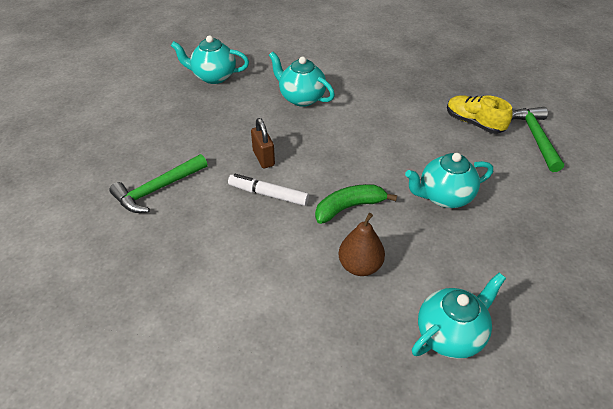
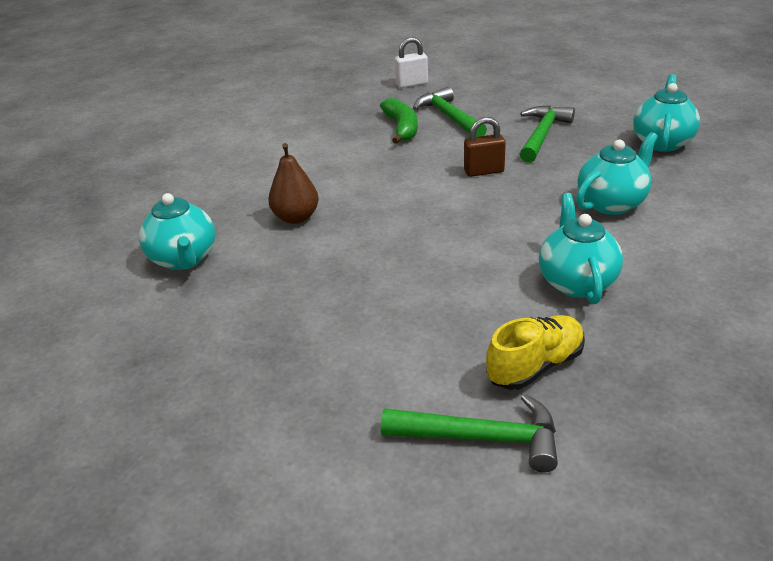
camera: 105 degrees right, 10 degrees down
white marker [228,174,309,206] -> none
green banana [315,184,397,224] -> green banana moved to [380,98,418,144]
turquoise teapot [405,153,493,208] -> turquoise teapot moved to [539,193,623,304]
none -> white padlock [395,37,428,88]
none -> green hammer [520,105,575,163]

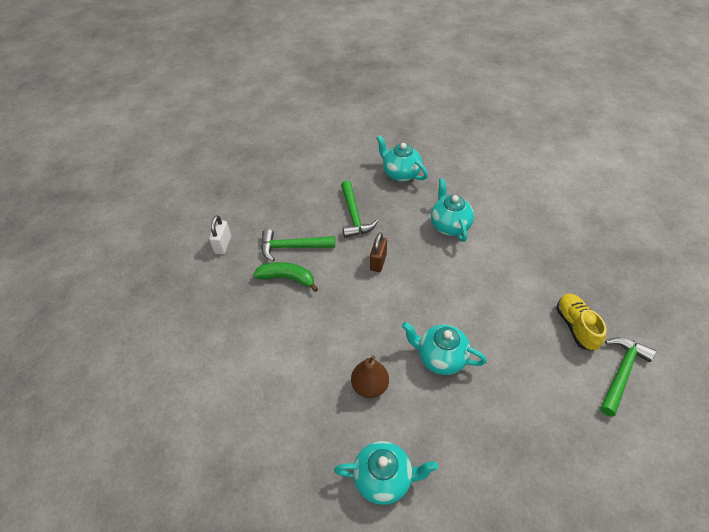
camera: 65 degrees left, 15 degrees up
green hammer [520,105,575,163] -> green hammer turned 150 degrees counterclockwise [341,180,378,238]
turquoise teapot [539,193,623,304] -> turquoise teapot moved to [402,322,487,375]

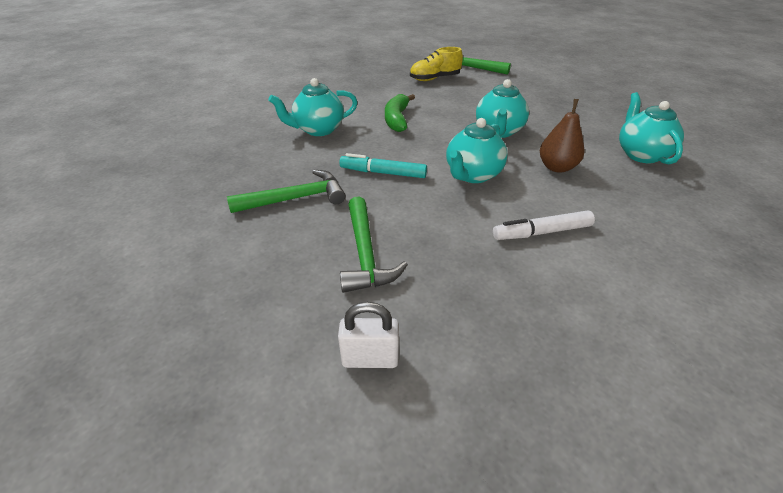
camera: 100 degrees left, 10 degrees down
green banana [253,262,318,292] -> green banana moved to [385,94,415,132]
brown padlock [370,232,387,272] -> turquoise marker [339,153,427,178]
turquoise teapot [376,135,428,182] -> turquoise teapot moved to [446,118,508,183]
none -> white marker [493,211,595,240]

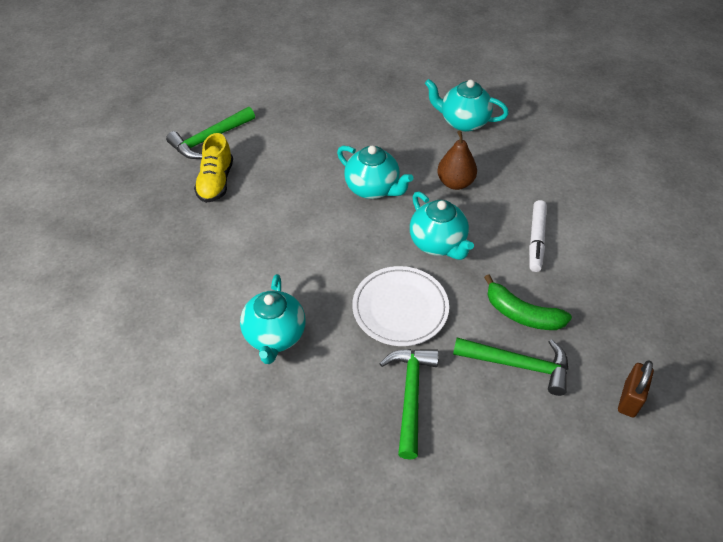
camera: 65 degrees left, 10 degrees up
white padlock [338,302,399,368] -> brown padlock [618,361,654,418]
turquoise marker [339,153,427,178] -> white plate [352,266,449,346]
green banana [385,94,415,132] -> green banana moved to [484,275,572,330]

